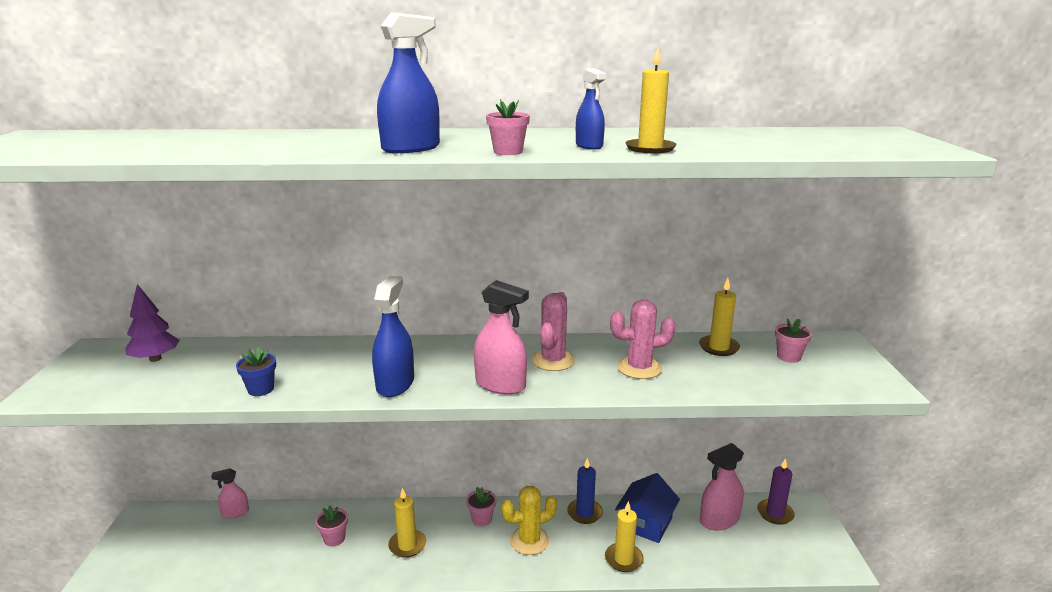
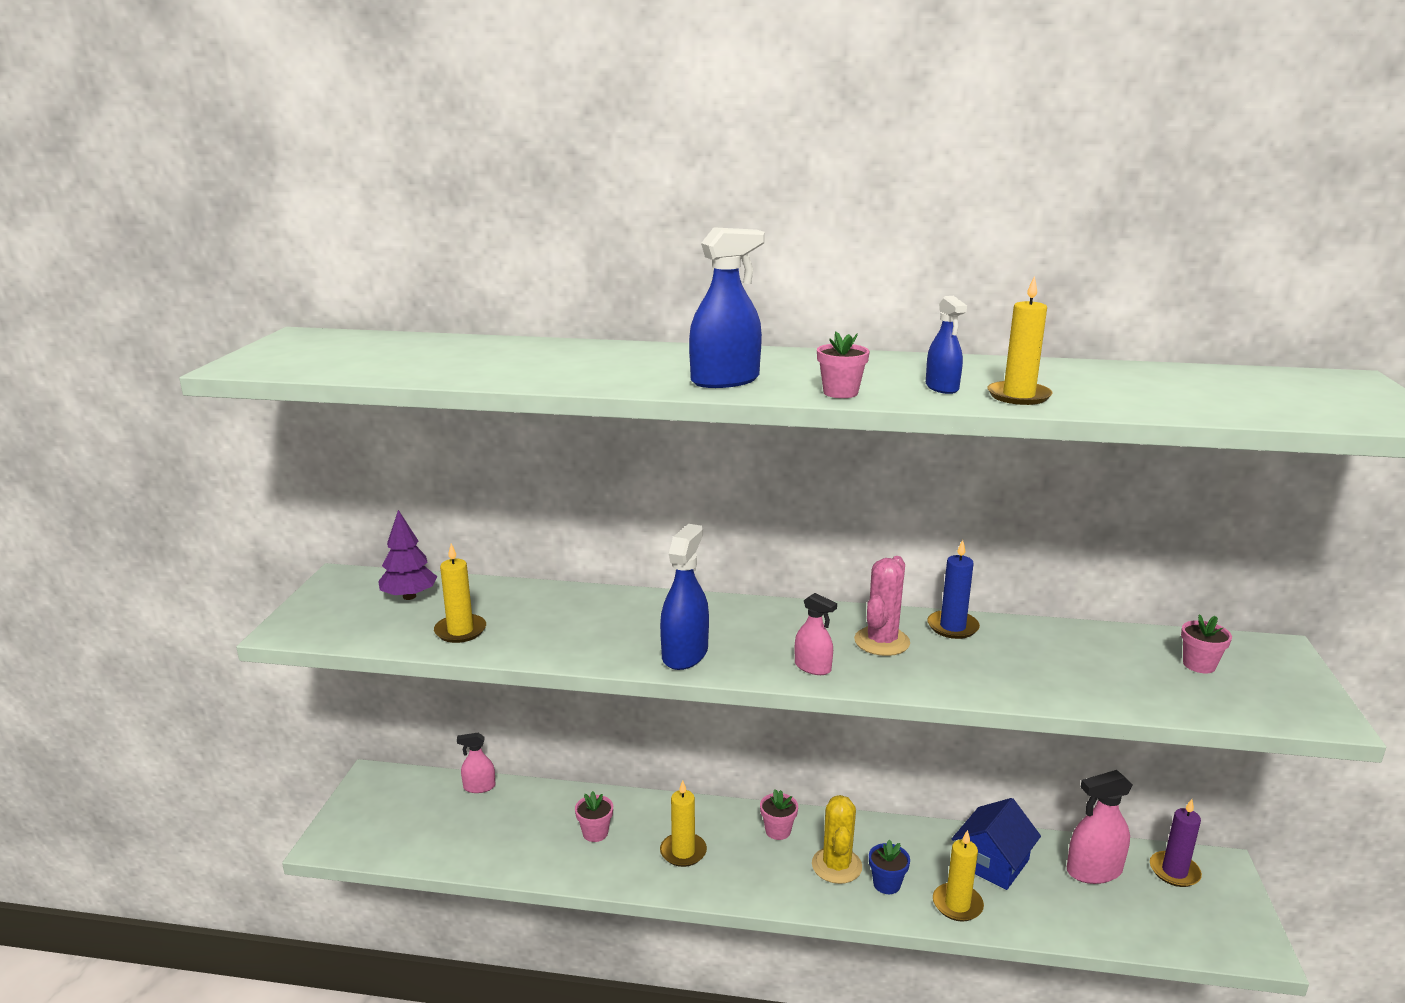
camera: 10 degrees right, 0 degrees up
blue flower pot [236,347,276,396] -> blue flower pot moved to [869,839,910,894]
pink spray bottle [474,280,529,395] -> pink spray bottle [795,593,837,675], size x0.60
yellow cactus [502,486,557,555] -> yellow cactus turned 75 degrees counterclockwise [812,795,862,884]
blue candle [567,458,603,524] -> blue candle moved to [927,540,980,639]
pink cactus [610,299,676,379] -> none
yellow candle [699,278,740,356] -> yellow candle moved to [434,544,486,643]

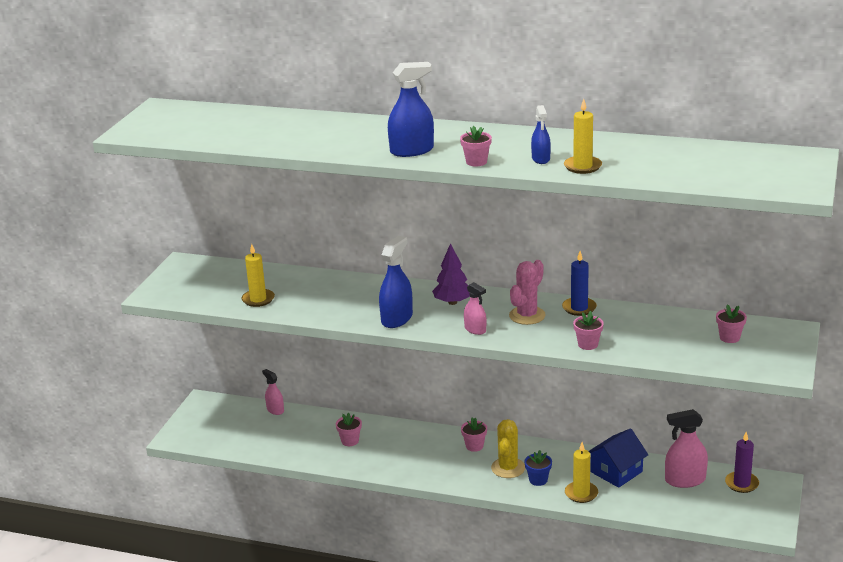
camera: 10 degrees right, 5 degrees up
purple tree [378,510,437,600] -> purple tree moved to [432,243,470,305]
pink spray bottle [457,733,496,793] -> pink spray bottle turned 45 degrees clockwise [262,369,284,415]
yellow candle [660,780,707,867] -> none
none -> pink flower pot [573,311,604,350]

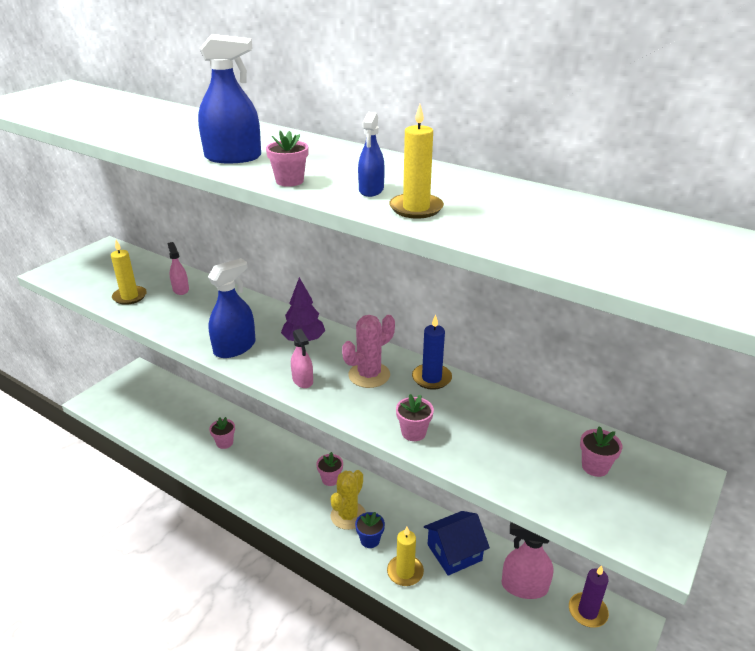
camera: 15 degrees right, 5 degrees up
pink spray bottle [262,369,284,415] -> pink spray bottle moved to [168,242,189,295]

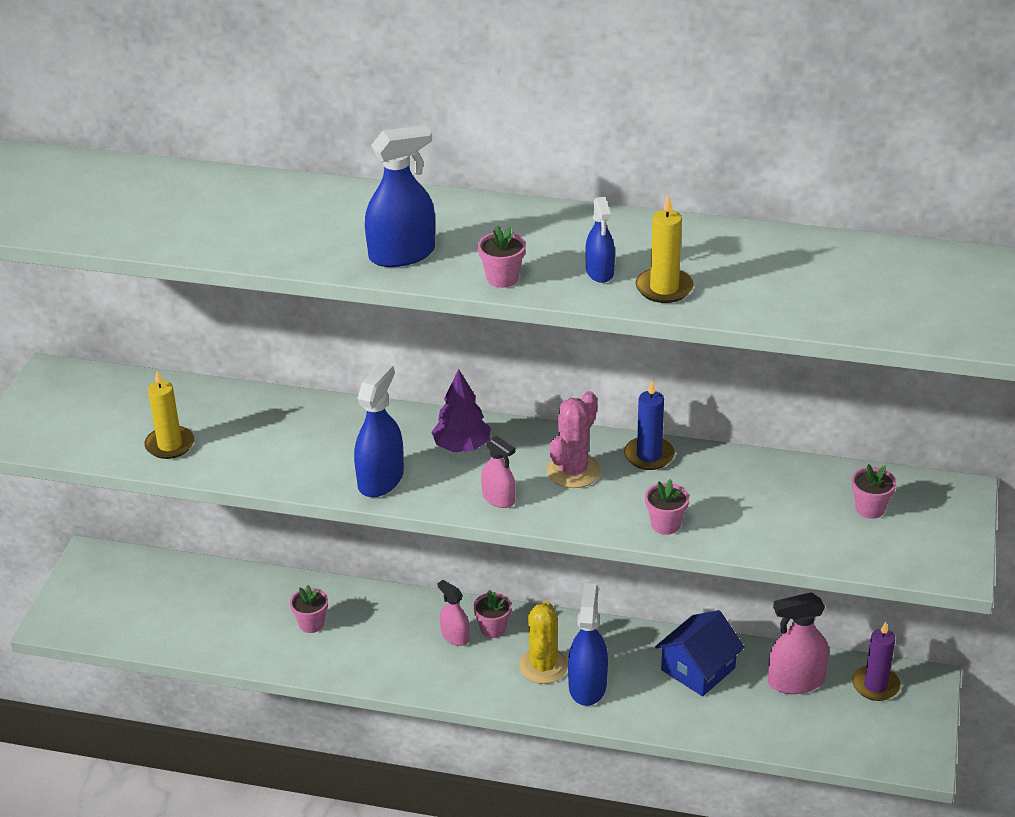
camera: 20 degrees left, 5 degrees up
pink spray bottle [168,242,189,295] -> pink spray bottle moved to [438,580,470,646]
blue flower pot [355,512,385,548] -> blue spray bottle [568,583,608,706]
yellow candle [387,527,424,586] -> none

